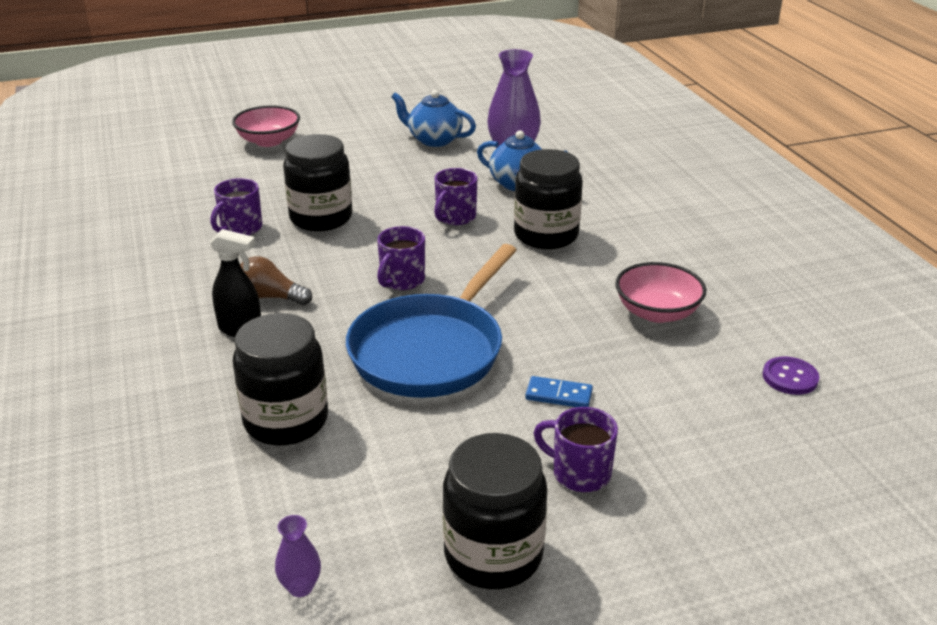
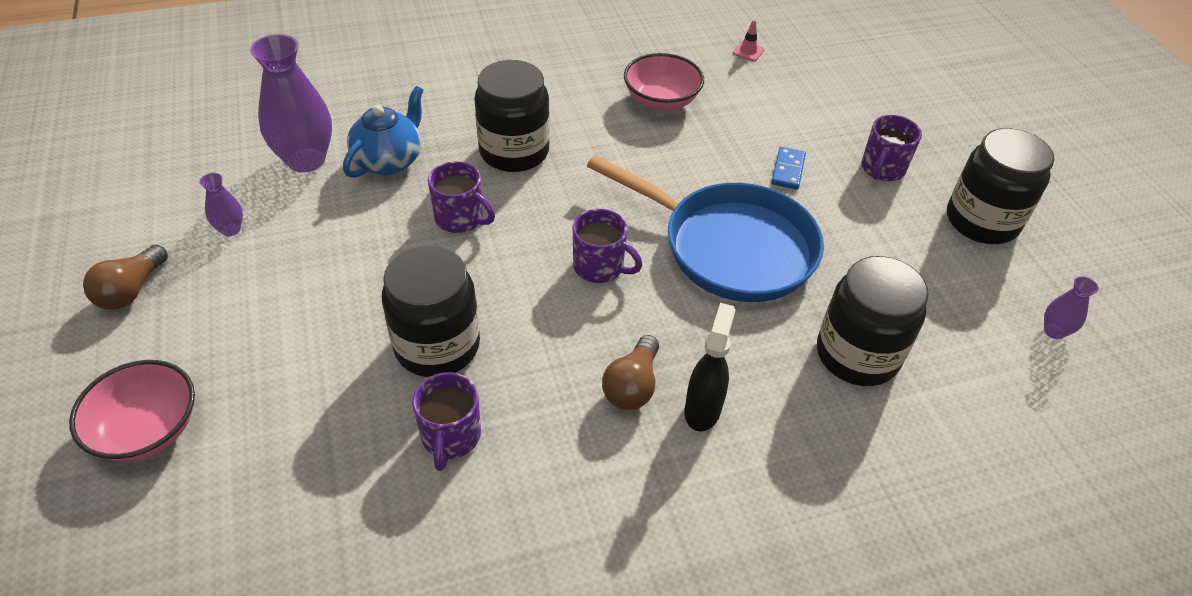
camera: 90 degrees left, 15 degrees up
purple mug [210,178,262,235] -> purple mug turned 60 degrees clockwise [412,372,481,471]
blue teapot [391,90,476,147] -> purple vase [199,173,243,236]
purple button [763,356,819,395] -> pink traffic cone [733,20,764,61]
none -> brown light bulb [83,245,168,310]

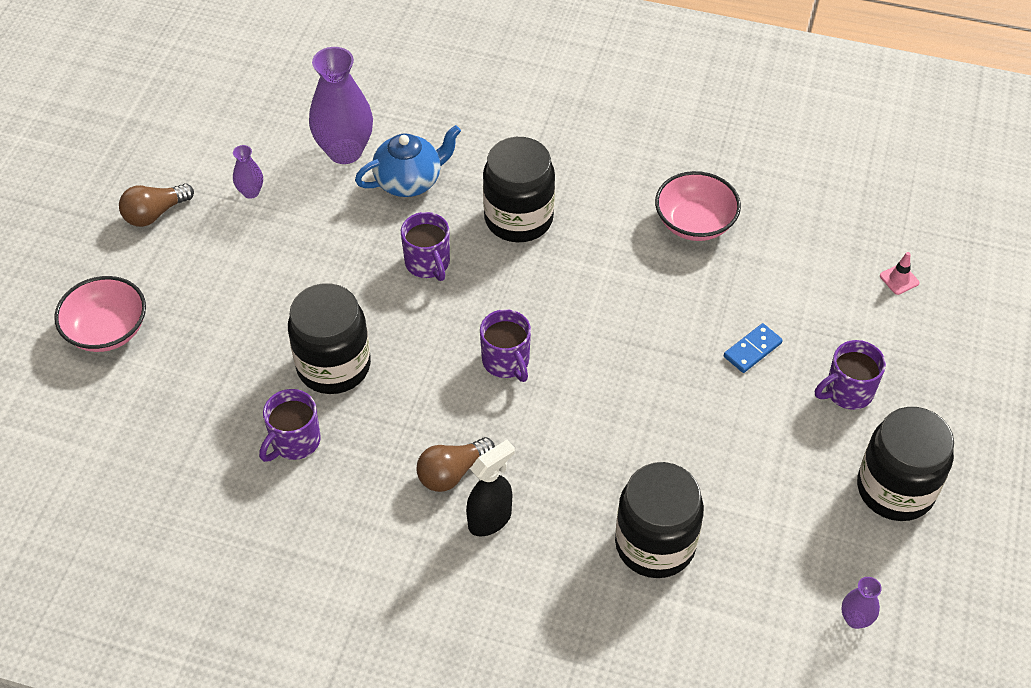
camera: 35 degrees right, 5 degrees up
blue pan [587,155,824,302] -> none
pink traffic cone [733,20,764,61] -> pink traffic cone moved to [880,252,919,295]

